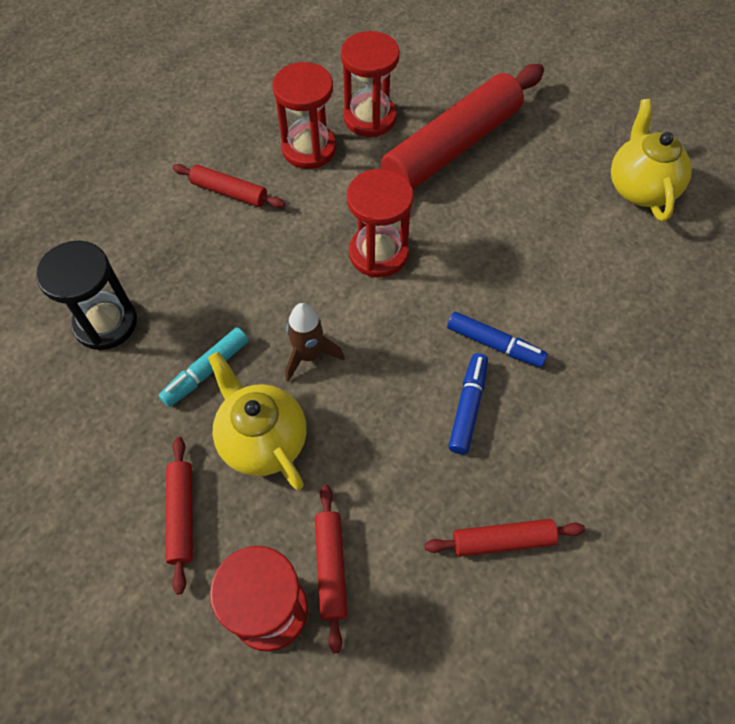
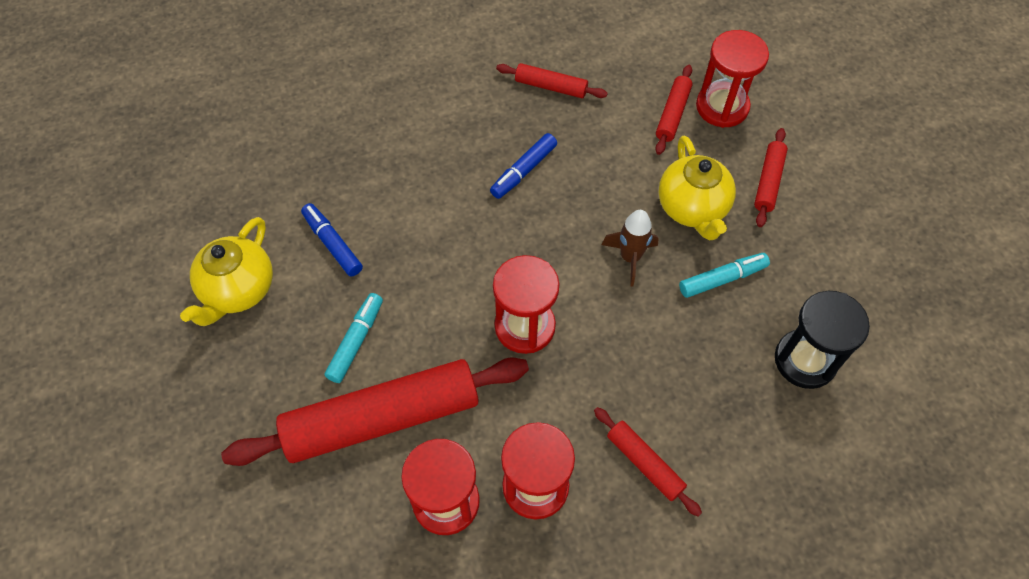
camera: 155 degrees left, 0 degrees up
blue marker [447,312,548,367] -> blue marker moved to [301,203,363,277]
none -> turquoise marker [324,293,383,383]

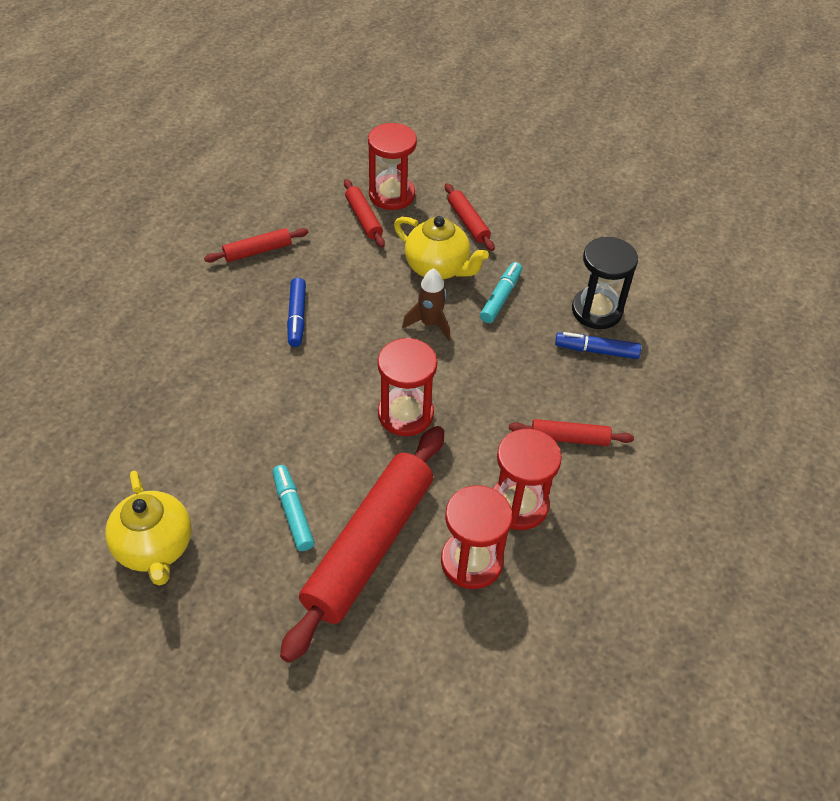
camera: 45 degrees left, 10 degrees down
blue marker [301,203,363,277] -> blue marker moved to [555,332,641,359]

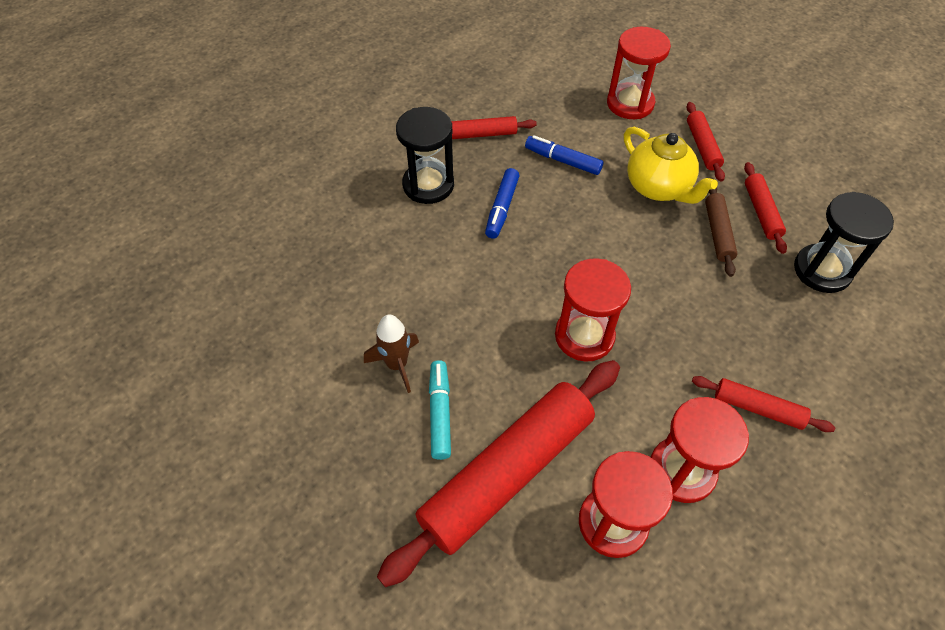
camera: 20 degrees right, 5 degrees up
yellow teapot [105,471,192,586] -> none
red rolling pin [344,179,385,248] -> red rolling pin moved to [744,162,787,254]
brown rocket [402,268,451,341] -> brown rocket moved to [364,315,419,393]
turquoise marker [480,262,522,323] -> brown rolling pin [705,188,737,277]
blue marker [555,332,641,359] -> blue marker moved to [525,135,603,175]
none -> black hourglass [396,107,454,204]

